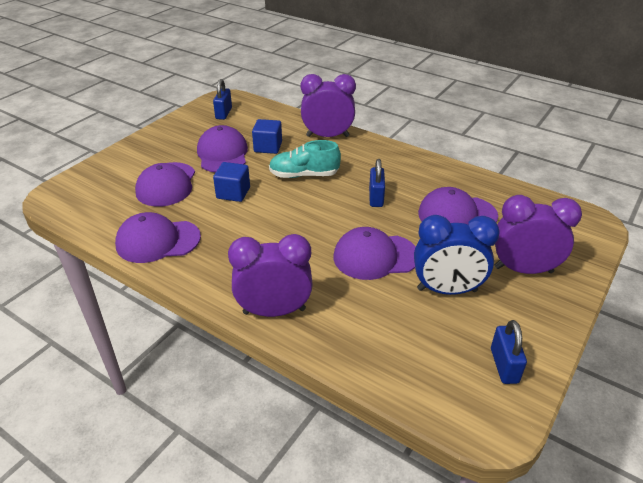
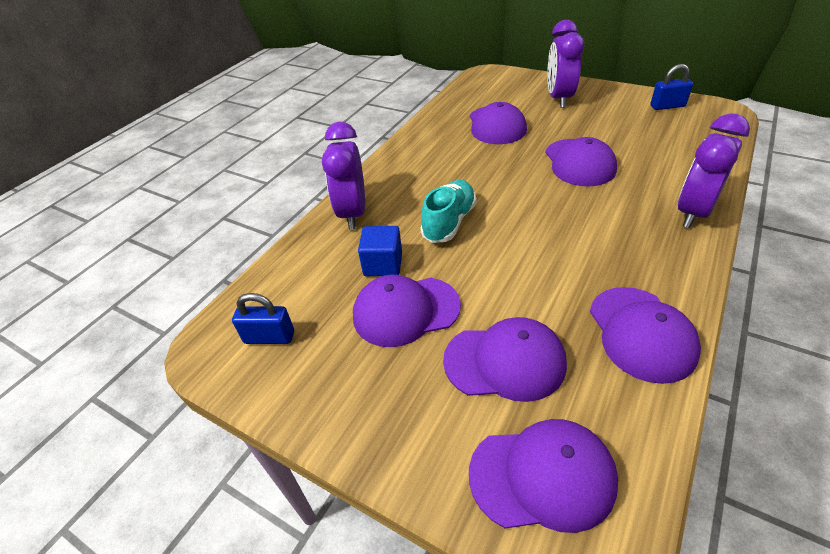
camera: 90 degrees left, 5 degrees up
blue cube [213,162,250,202] -> none
purple clock [228,234,313,317] -> purple clock turned 45 degrees clockwise [677,113,750,228]
turquoise shoe [269,140,341,178] -> turquoise shoe turned 150 degrees counterclockwise [420,180,477,243]
blue padlock [369,159,385,207] -> none
blue clock [414,215,500,295] -> none
none -> purple cap [469,419,618,533]

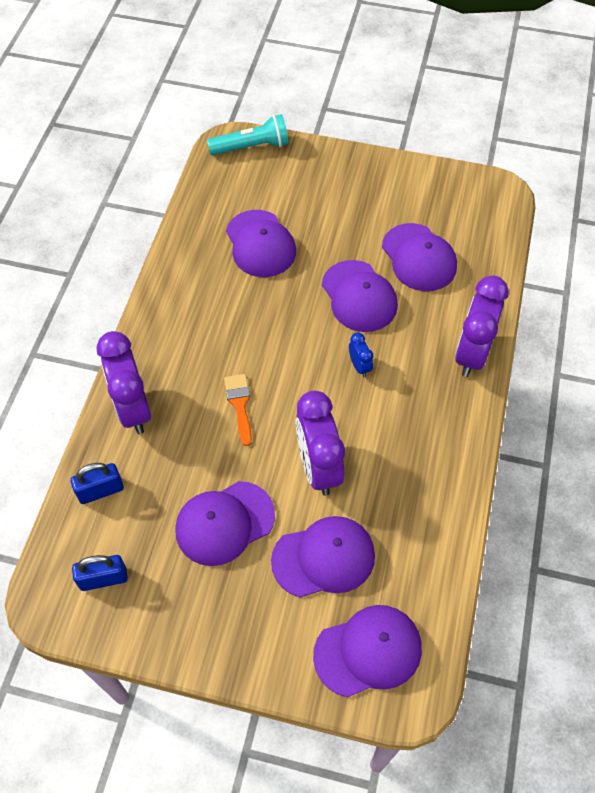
camera: 20 degrees left, 15 degrees up
blue cube [358,226,402,276] -> none
turquoise shoe [420,180,477,243] -> orange brush [224,374,252,446]
purple clock [547,20,584,108] -> purple clock moved to [295,391,345,496]
purple cap [590,287,701,384] -> purple cap moved to [382,223,457,291]
blue padlock [650,64,693,110] -> blue padlock moved to [71,463,124,504]
none -> turquoise flashlight [207,114,289,155]
none -> blue clock [349,332,373,377]

